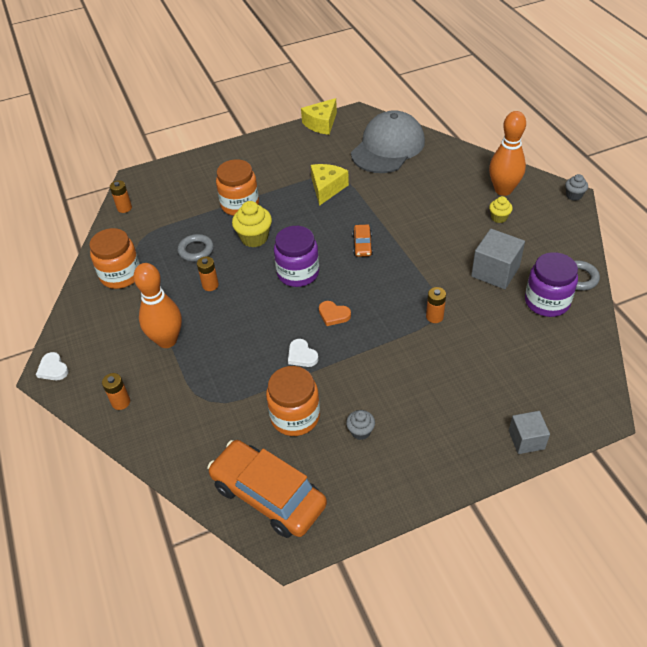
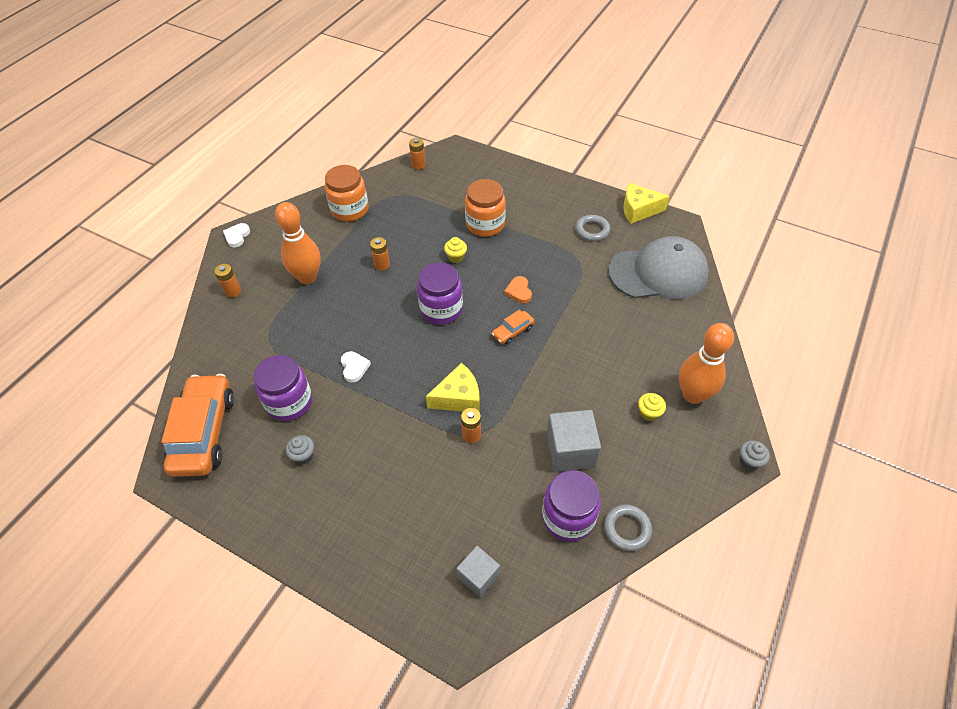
camera: 50 degrees right, 5 degrees up
grey ring [178,234,214,262] -> grey ring moved to [575,215,610,241]
yellow cupcake [232,201,272,247] -> yellow cupcake [444,237,467,263], size x0.58
orange jar [266,366,320,436] -> purple jar [254,355,312,421]
white heart [288,339,318,367] -> white heart turned 150 degrees clockwise [341,351,371,383]
yellow cheese [311,164,349,206] -> yellow cheese moved to [426,363,480,411]
orange heart [319,301,351,326] -> orange heart moved to [504,276,532,303]
grey cube [509,411,550,454] -> grey cube moved to [456,546,500,598]

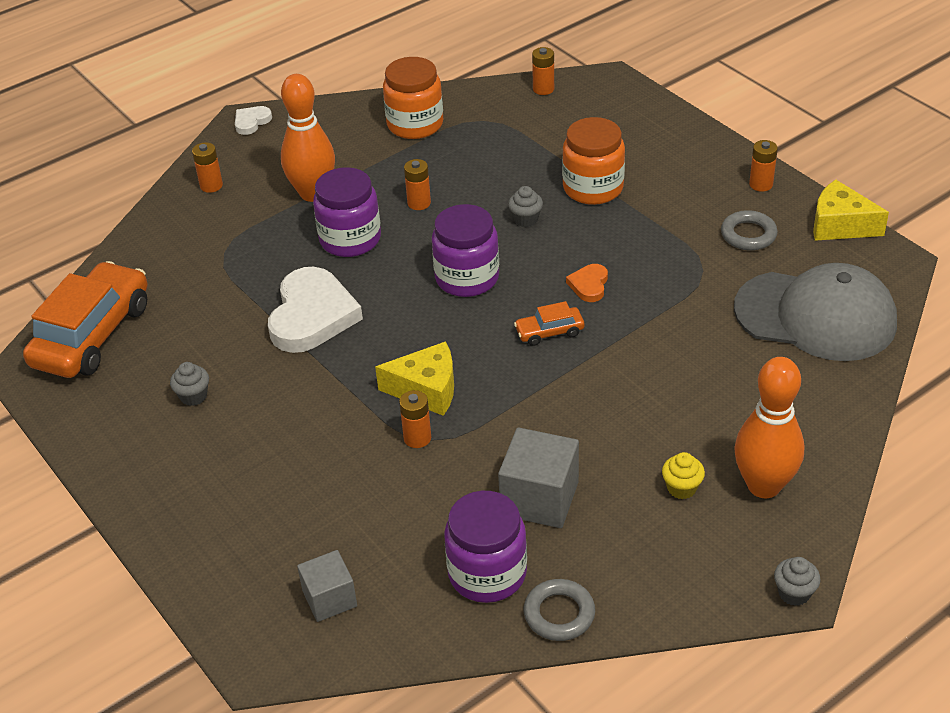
camera: 25 degrees right, 10 degrees down
purple jar [254,355,312,421] -> purple jar moved to [313,167,381,257]
white heart [341,351,371,383] -> white heart [268,267,363,353], size x2.17
yellow cupcake [444,237,467,263] -> grey cupcake [508,186,543,227]
none -> orange battery [749,140,778,192]

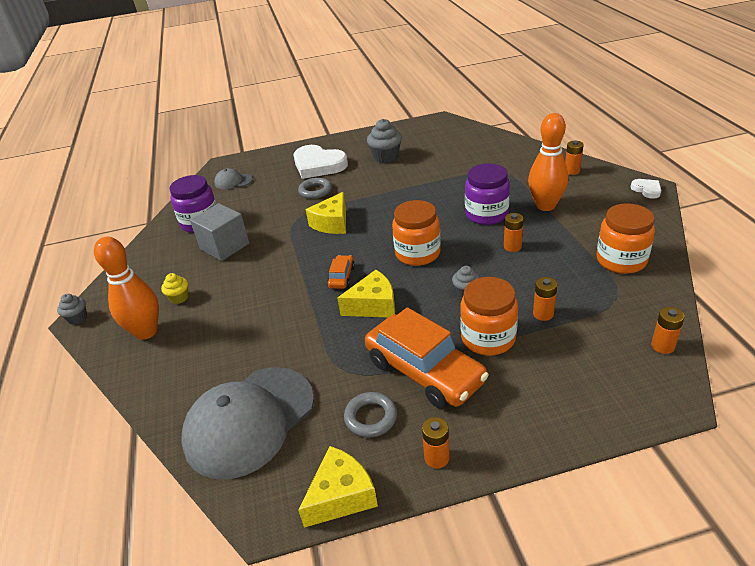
camera: 115 degrees right, 5 degrees down
orange car [23,261,148,378] -> orange car moved to [365,307,489,409]
grey cupcake [170,362,209,406] -> grey cupcake [367,119,402,163], size x1.73
white heart [268,267,363,353] -> white heart moved to [294,145,348,179]
grey cube [297,550,357,622] -> grey cap [214,168,253,189]
orange battery [399,390,431,448] -> orange battery moved to [533,277,557,321]
purple jar [432,204,499,297] -> orange jar [392,200,441,266]
grey ring [524,579,595,641] -> grey ring moved to [298,177,332,199]
orange heart [566,264,608,302] -> yellow cheese [337,270,395,317]

